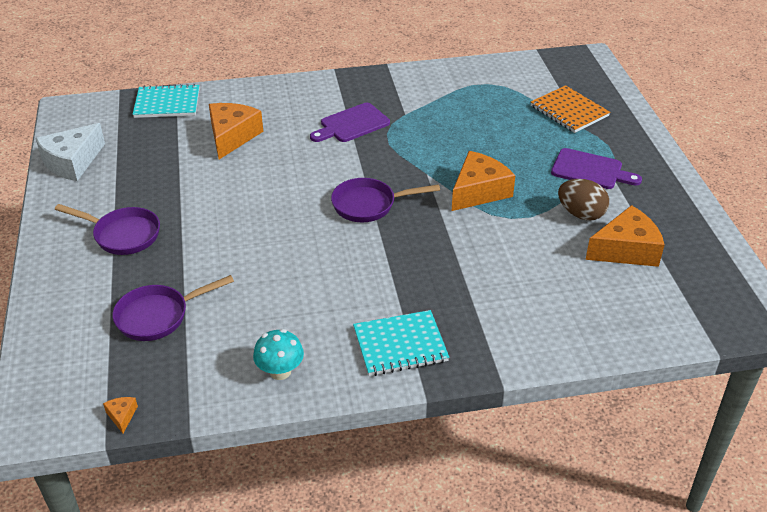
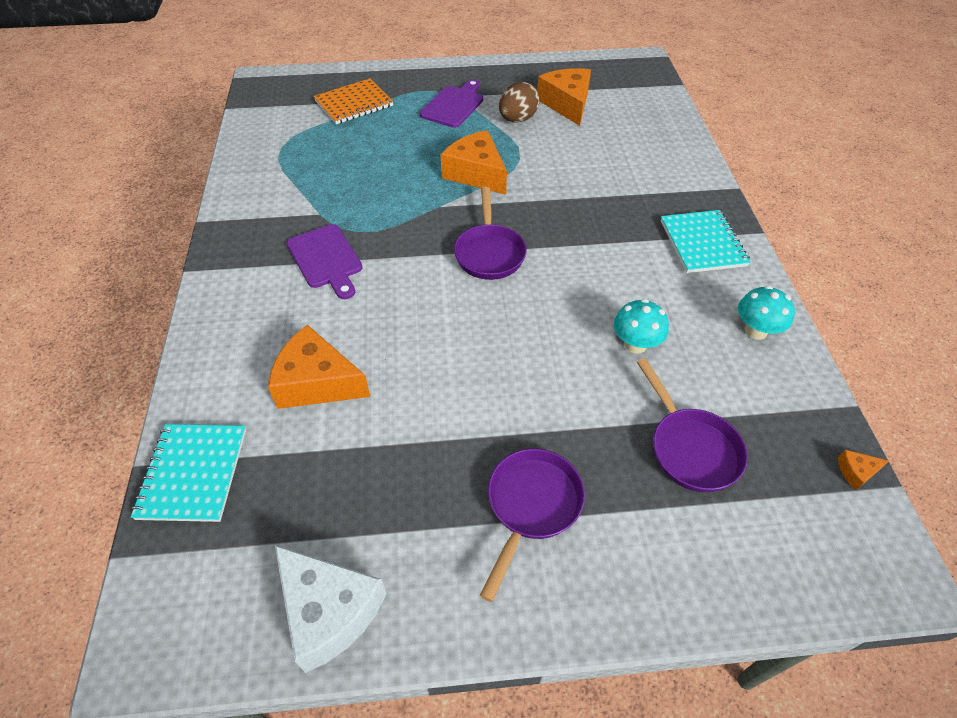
camera: 85 degrees left, 10 degrees up
none -> turquoise mushroom [614,299,669,354]

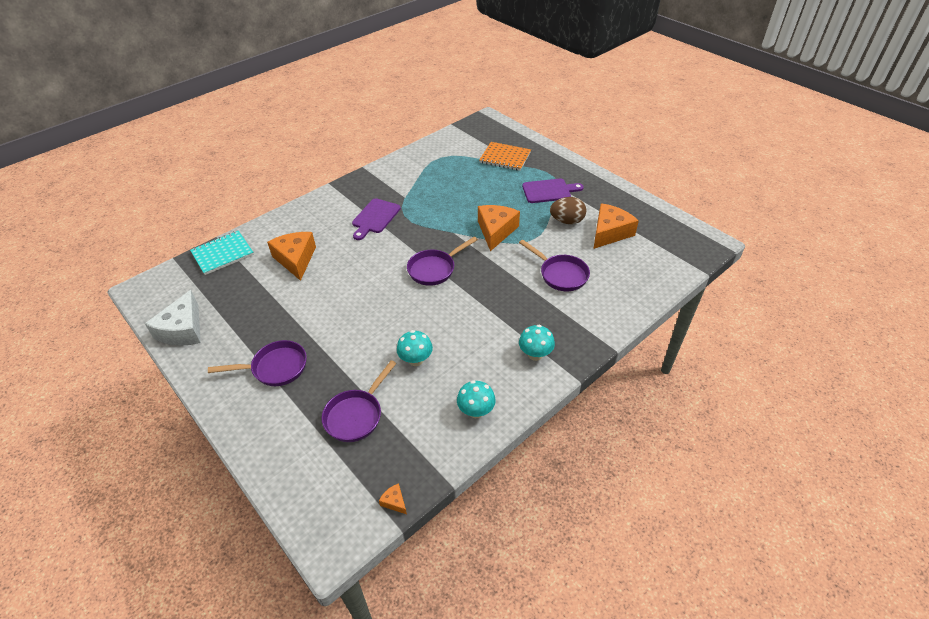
camera: 55 degrees right, 5 degrees down
turquoise notebook [661,210,751,273] -> turquoise mushroom [519,325,555,361]
none -> purple pan [519,240,590,291]

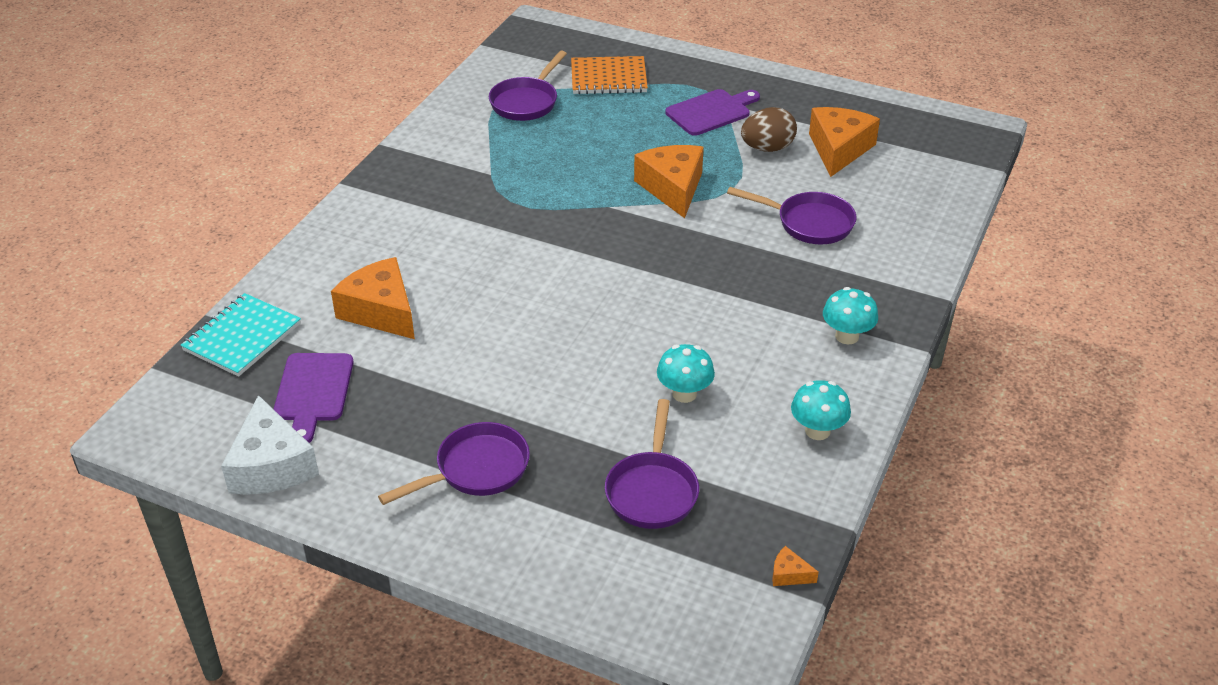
camera: 25 degrees left, 5 degrees down
purple cutting board [352,198,401,240] -> purple cutting board moved to [274,353,353,443]
purple pan [407,237,478,286] -> purple pan moved to [489,50,567,121]

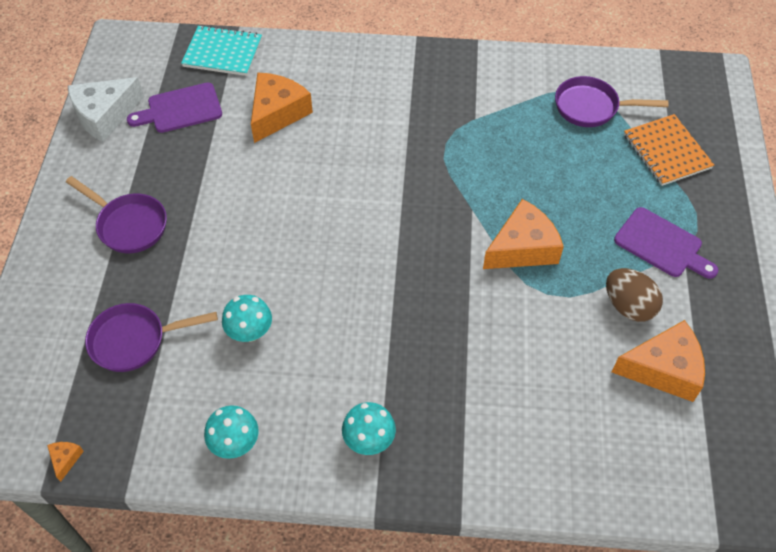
camera: 70 degrees right, 15 degrees up
purple pan [727,187,856,244] -> none

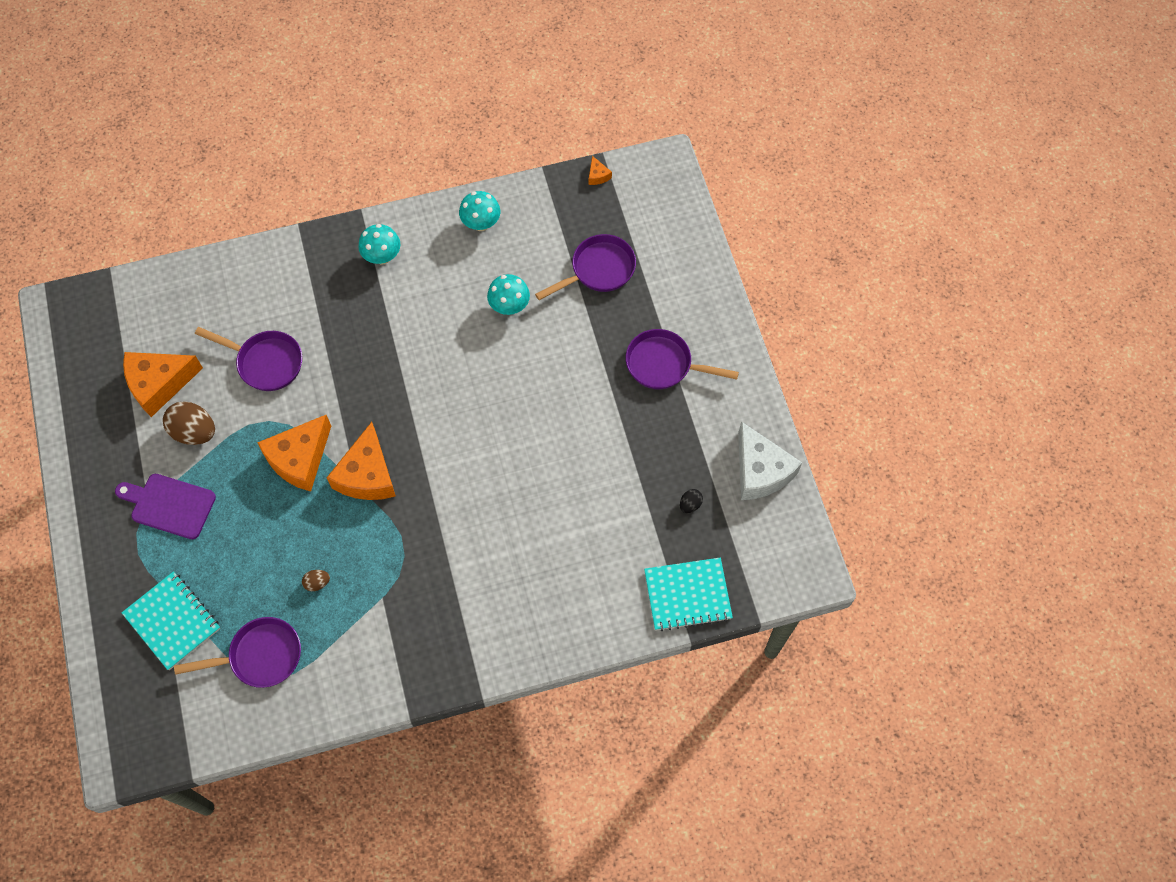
camera: 160 degrees right, 10 degrees up
white cheese [68,77,144,142] -> white cheese turned 120 degrees clockwise [738,422,802,500]
purple cutting board [127,83,222,133] -> black egg [680,489,703,513]
orange cheese [251,72,313,143] -> orange cheese moved to [327,422,396,500]
orange notebook [624,114,714,186] -> turquoise notebook [122,571,220,670]
none -> purple pan [195,327,302,391]
none -> brown egg [302,570,330,591]

